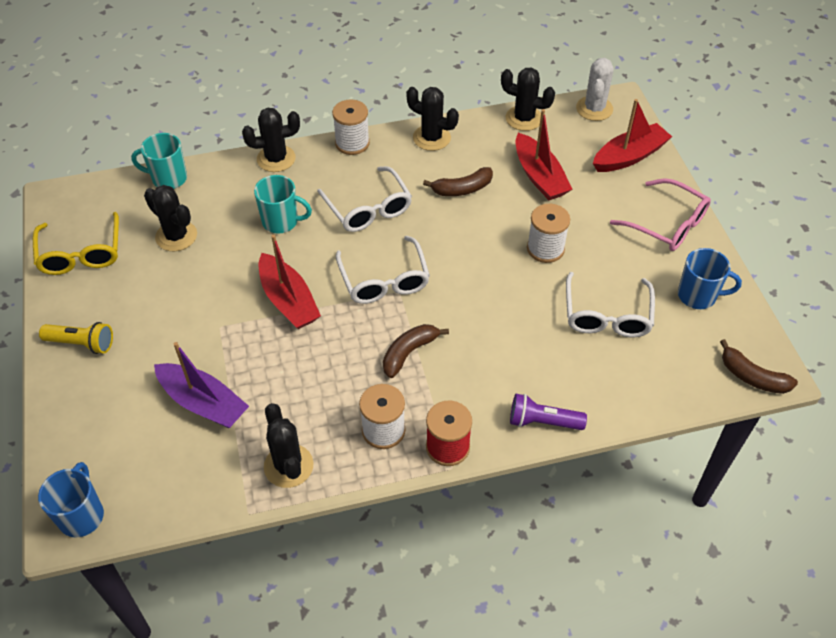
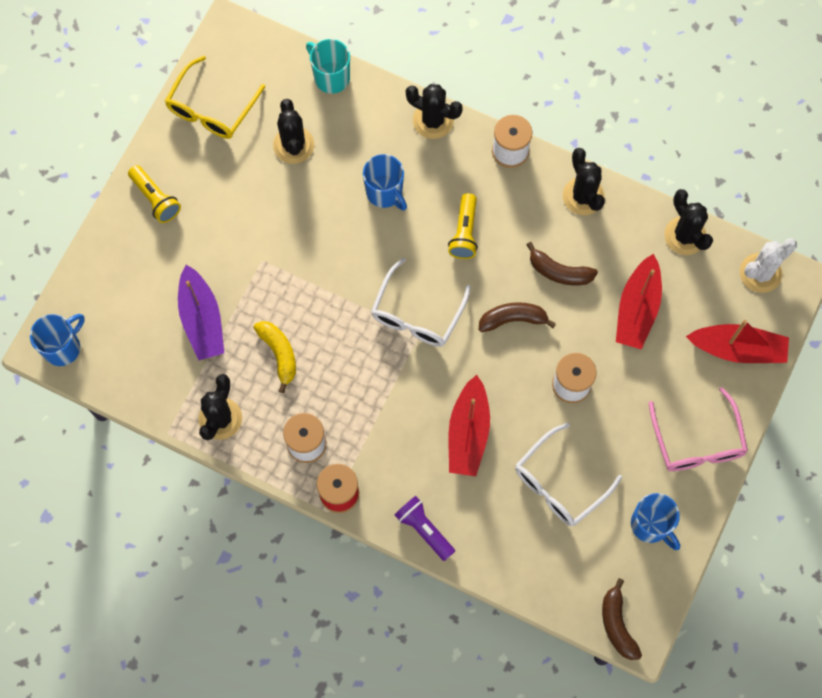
camera: 40 degrees right, 20 degrees up
turquoise mug [254,175,312,234] -> blue mug [363,154,407,211]
red boat [259,235,321,329] -> red boat moved to [449,375,490,476]
white glasses [317,166,412,232] -> yellow flashlight [448,193,478,259]
brown banana [383,324,449,378] -> brown banana moved to [479,302,556,332]
none -> yellow banana [254,321,296,393]

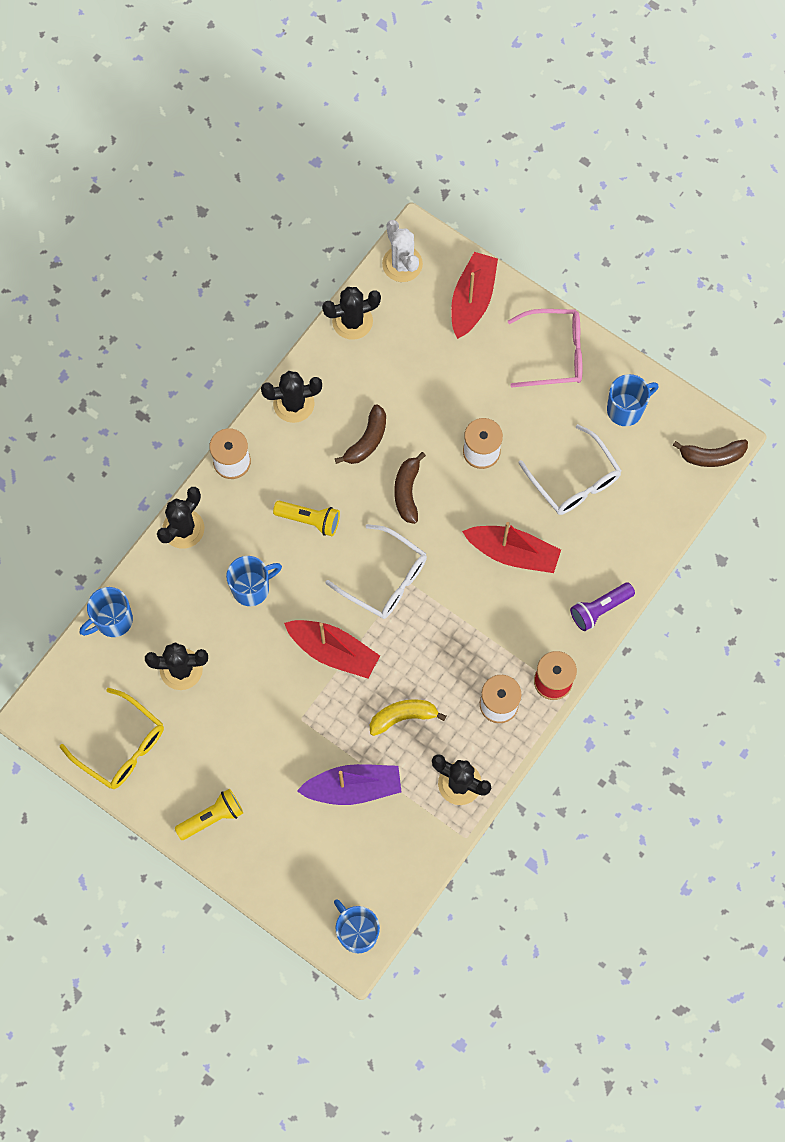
camera: 80 degrees left, 0 degrees up
turquoise mug [306,39,350,94] -> blue mug [80,587,133,637]
red boat [616,254,662,349] -> red boat moved to [284,620,380,678]

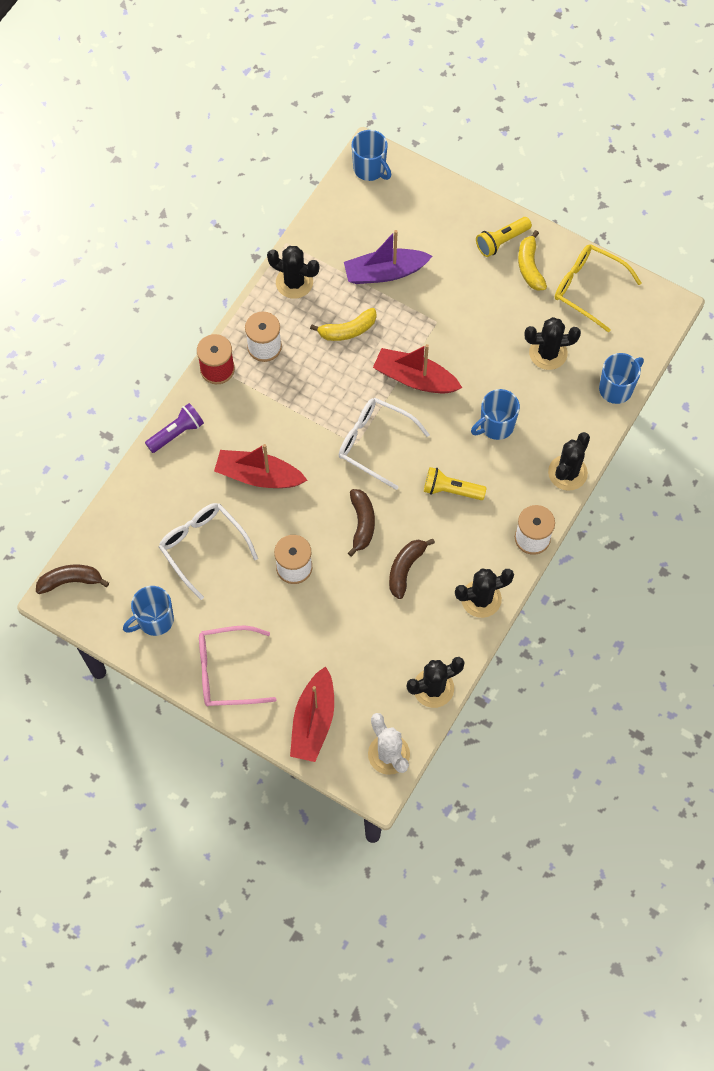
camera: 175 degrees right, 5 degrees down
none -> yellow banana [518,230,547,291]

